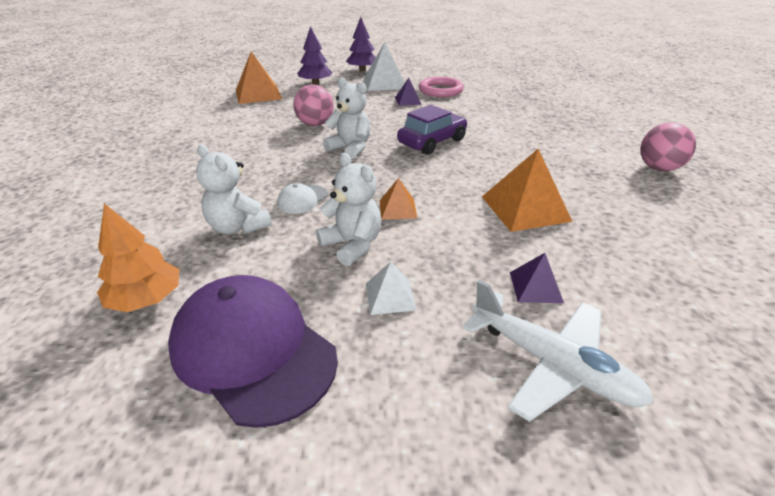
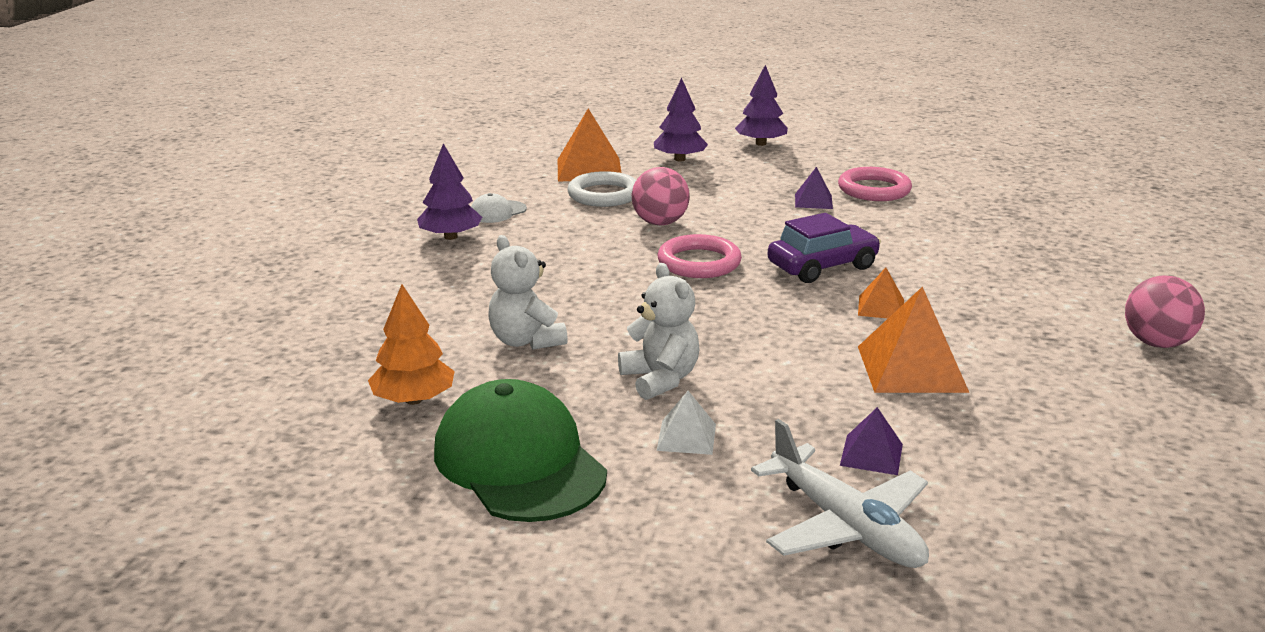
camera: 15 degrees right, 10 degrees down
purple cap [168,275,338,428] -> green cap [434,379,607,522]
white cap [277,183,328,214] -> white cap moved to [471,193,527,223]
white teddy bear [323,77,371,159] -> pink ring [658,234,742,278]
white pyramid [364,42,405,91] -> none
orange pyramid [380,178,417,220] -> orange pyramid moved to [858,268,904,318]
none -> purple tree [417,143,482,240]
none -> white ring [567,171,636,207]

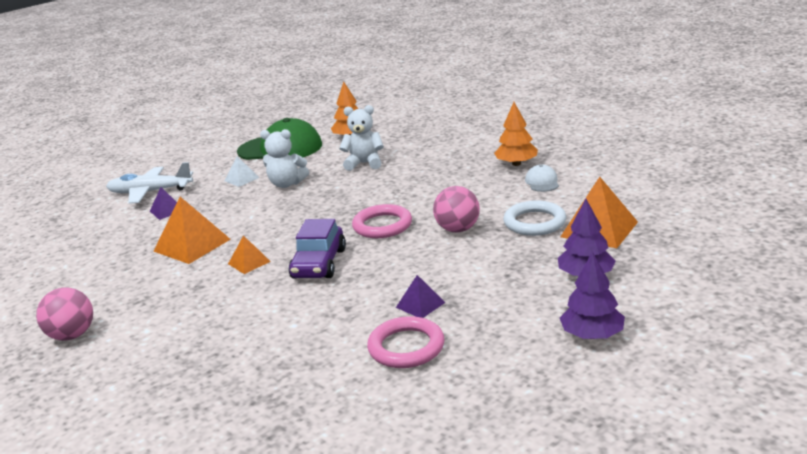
camera: 130 degrees right, 0 degrees up
purple tree [417,143,482,240] -> orange tree [494,102,538,166]

